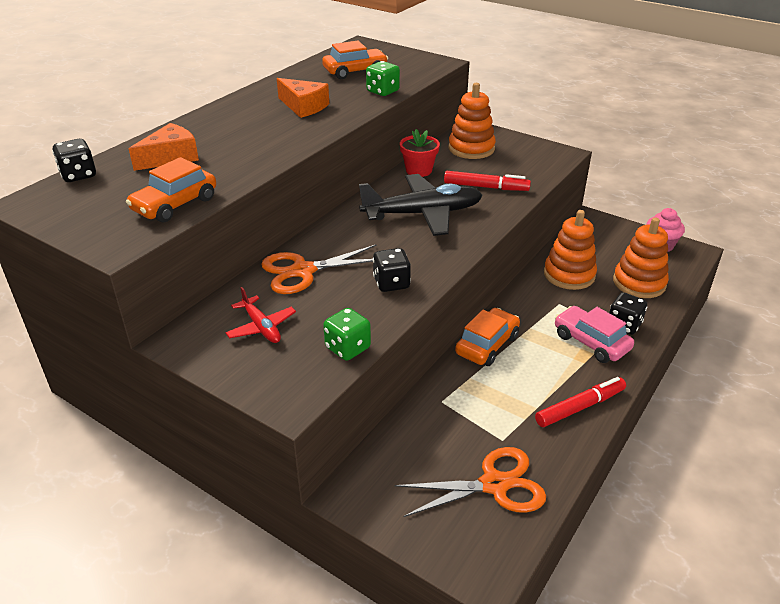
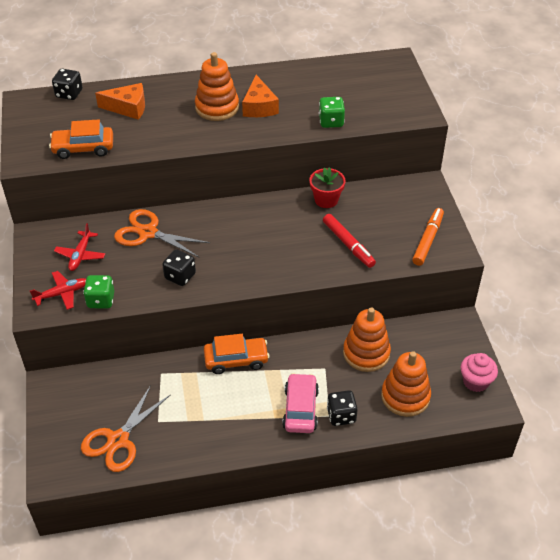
camera: 45 degrees right, 10 degrees up
orange car [322,41,388,79] -> none
black plane [359,174,482,236] -> none
orange scissors [395,447,546,517] -> orange scissors turned 90 degrees clockwise [81,385,171,472]
orange stacking toy [449,83,496,159] -> orange stacking toy moved to [195,52,239,121]
red marker [535,377,626,427] -> none
none -> red plane [30,271,86,310]
none -> orange marker [412,208,444,266]

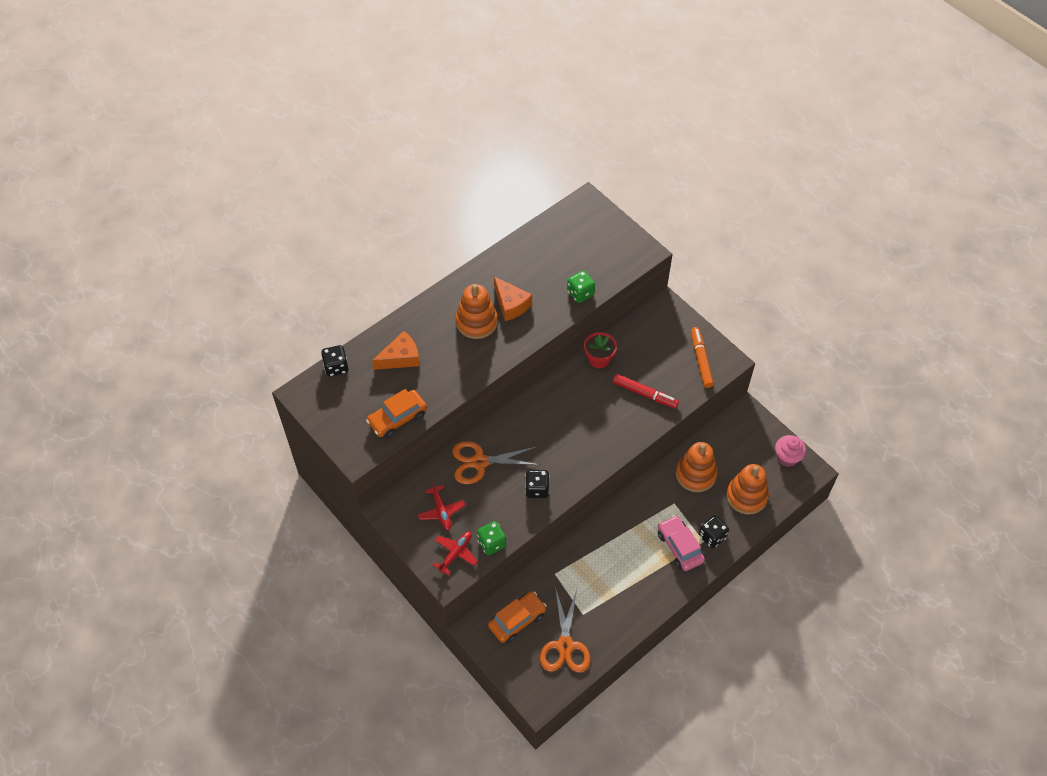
camera: 30 degrees left, 10 degrees up
orange car [204,334,269,374] -> orange car moved to [488,591,547,643]

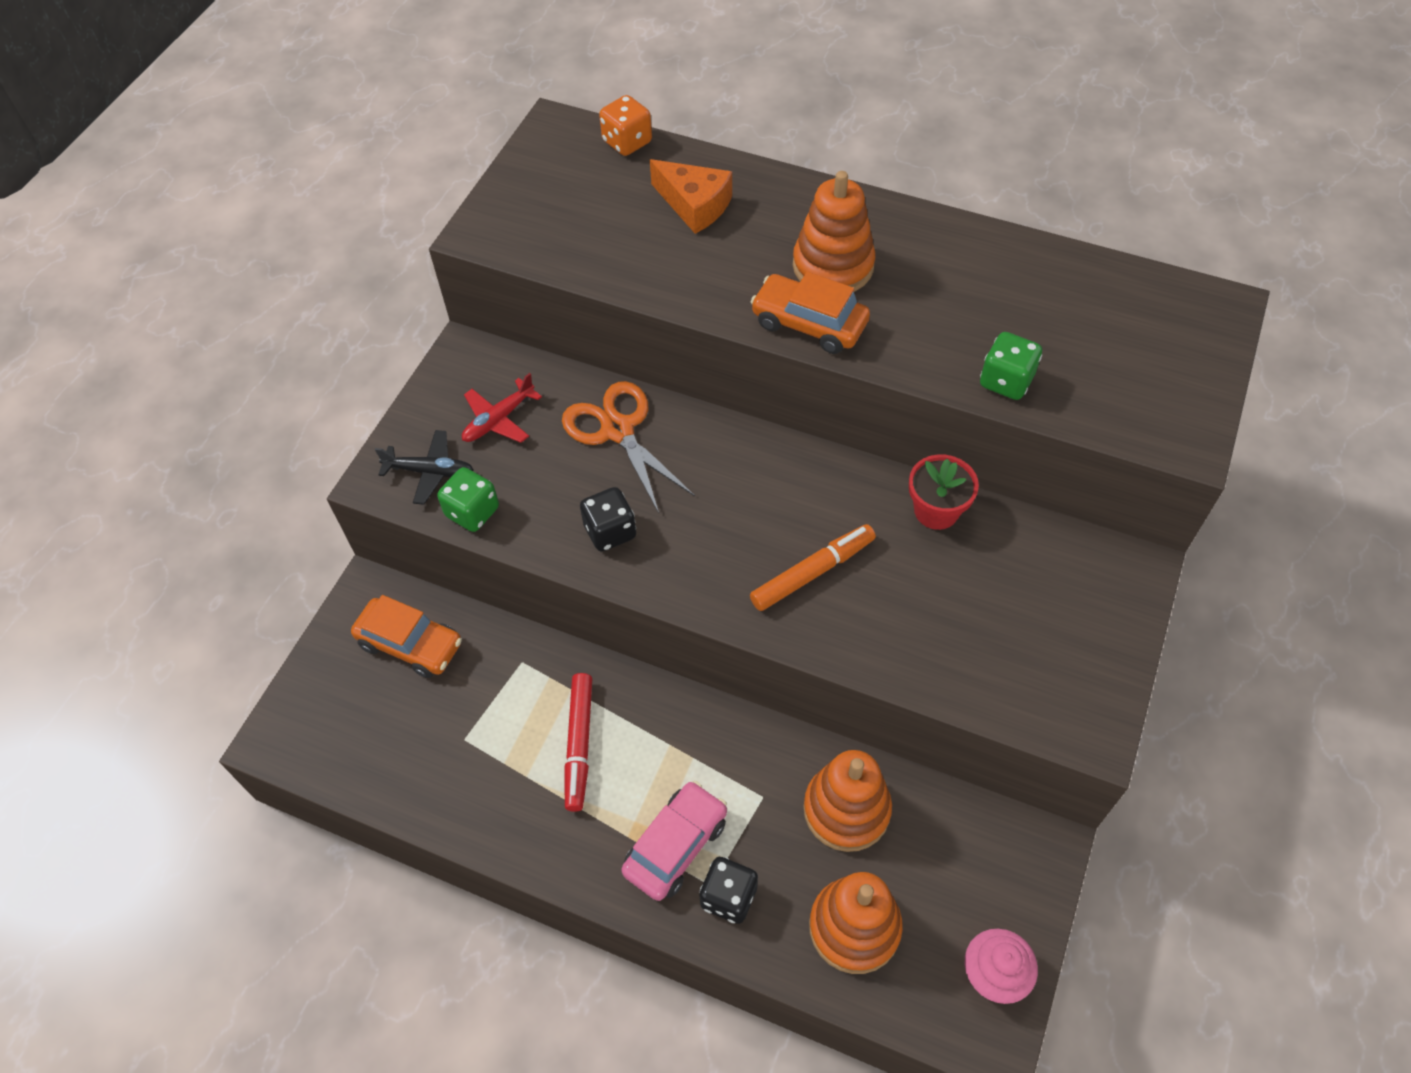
camera: 65 degrees right, 0 degrees up
black dice [321,345,349,376] -> orange dice [599,95,652,156]
orange car [366,389,427,438] -> orange car moved to [751,272,870,354]
red plane [433,532,478,576] -> black plane [375,430,474,505]
orange cheese [494,276,532,321] -> none
orange scissors [540,590,590,672] -> none
red marker [613,374,679,408] -> red marker moved to [564,673,592,812]
orange marker [691,327,714,388] -> orange marker moved to [750,524,876,611]

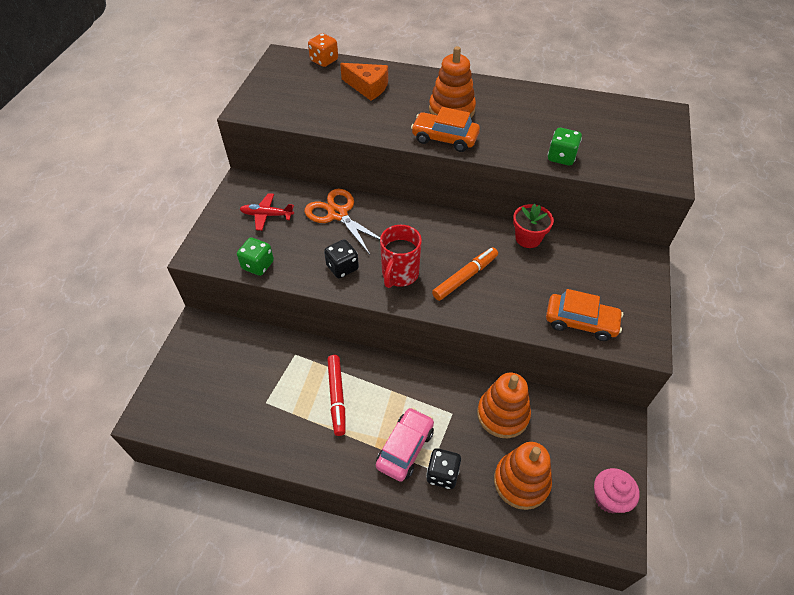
camera: 10 degrees left, 5 degrees down
orange car [351,595,462,678] -> orange car moved to [546,289,623,341]
black plane [375,430,474,505] -> none
red plane [462,373,542,443] -> red plane turned 60 degrees clockwise [240,193,294,231]
none -> red mug [380,225,422,288]

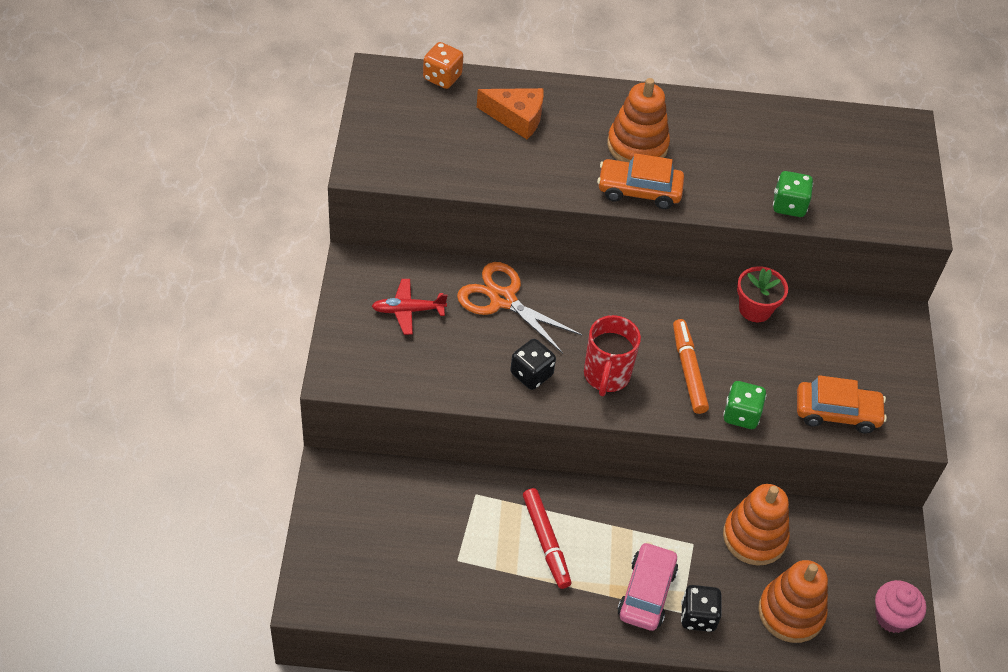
camera: 15 degrees left, 0 degrees up
green dice [237,238,274,276] -> green dice moved to [723,381,766,429]
orange marker [432,247,498,301] -> orange marker turned 45 degrees counterclockwise [673,319,709,414]

